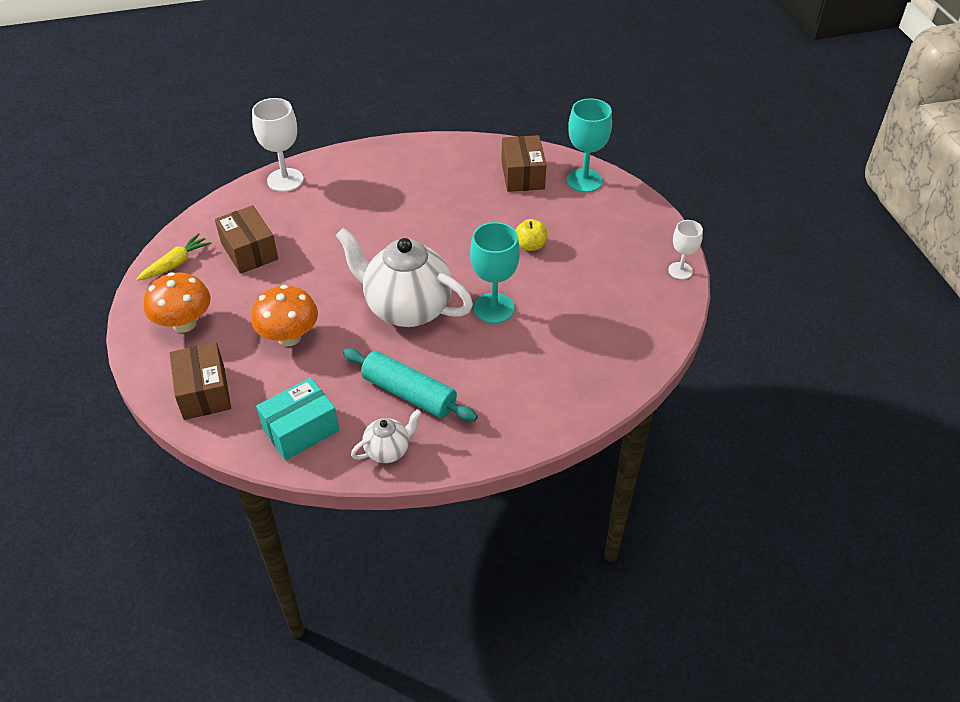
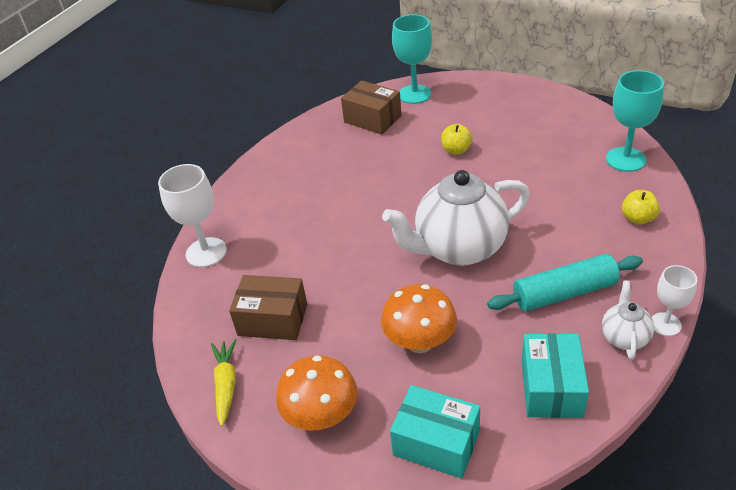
camera: 45 degrees left, 5 degrees down
brown box [170,342,231,420] -> turquoise box [390,385,480,479]
turquoise goblet [470,222,520,323] -> turquoise goblet moved to [606,70,664,172]
white goblet [668,220,703,279] -> white goblet moved to [652,265,697,336]
none -> yellow apple [622,190,660,225]

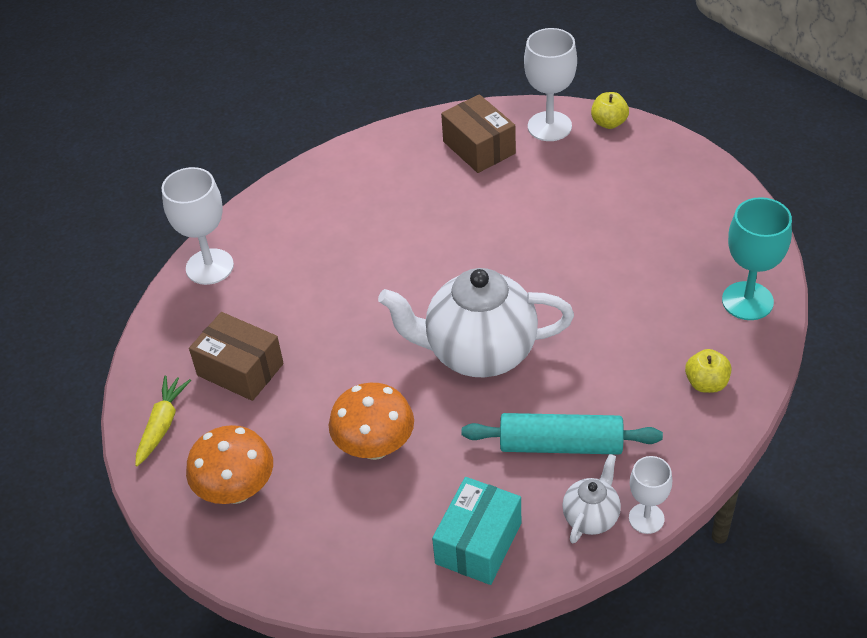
camera: 20 degrees right, 5 degrees up
turquoise box [390,385,480,479] -> none
turquoise goblet [392,14,432,104] -> white goblet [524,28,577,141]
yellow apple [441,124,472,155] -> yellow apple moved to [591,92,629,129]

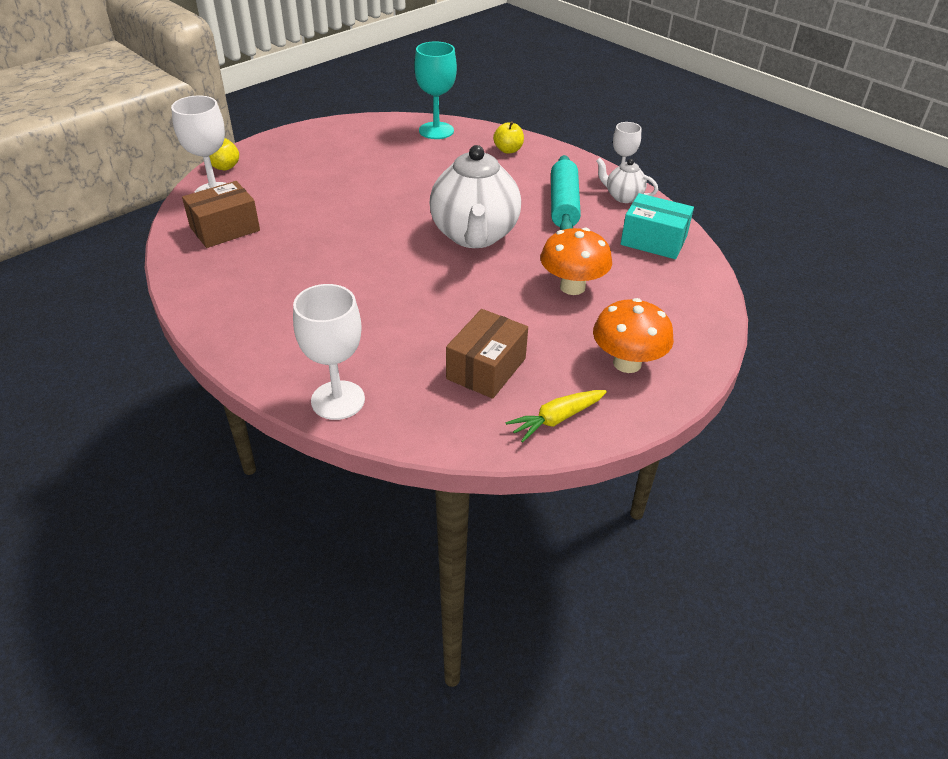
camera: 95 degrees left, 5 degrees down
yellow carrot [135,375,191,466] -> yellow carrot turned 45 degrees counterclockwise [505,390,607,443]

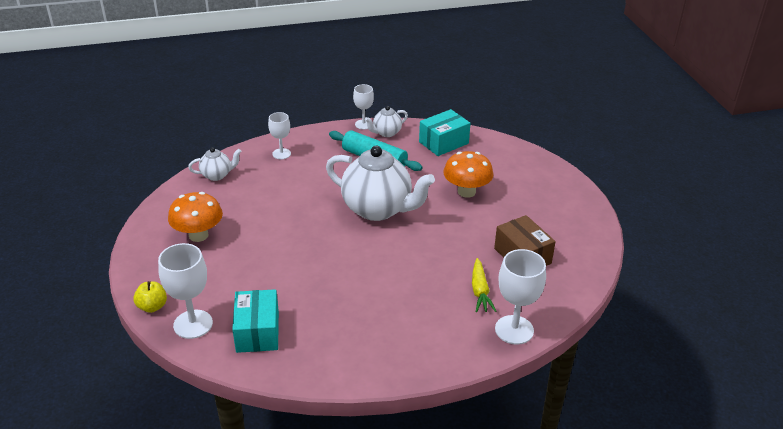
camera: 60 degrees left, 5 degrees down
brown box [182,181,260,248] -> turquoise box [232,289,279,353]
turquoise goblet [414,42,457,139] -> white teapot [188,148,242,181]
yellow apple [493,121,524,154] -> white goblet [268,112,291,159]
yellow carrot [505,390,607,443] -> yellow carrot moved to [472,258,496,312]
orange mushroom [593,298,674,373] -> orange mushroom moved to [168,192,223,242]

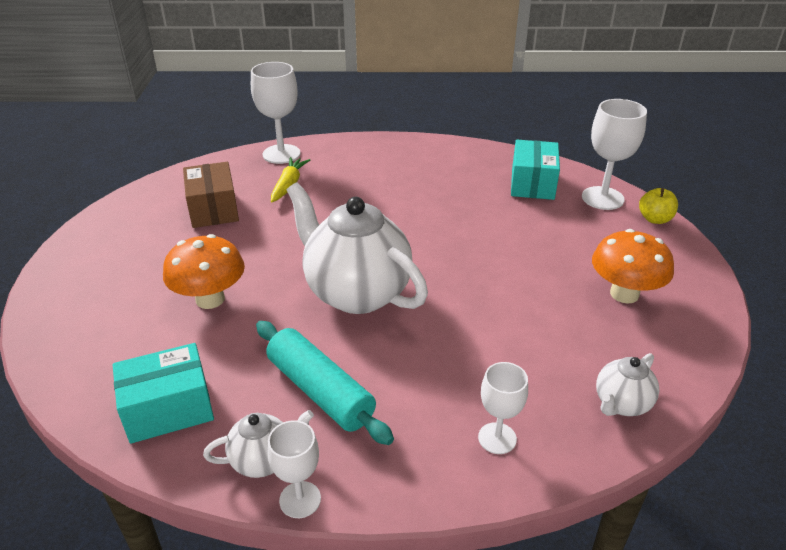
camera: 165 degrees left, 0 degrees up
white teapot [188,148,242,181] -> white teapot turned 45 degrees counterclockwise [596,353,659,416]

